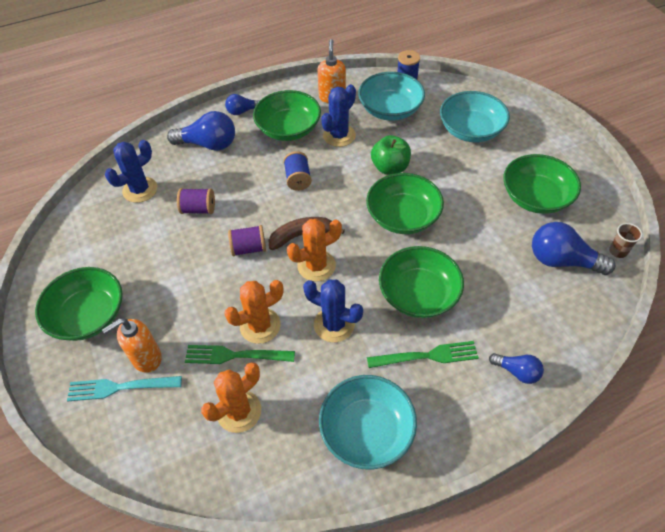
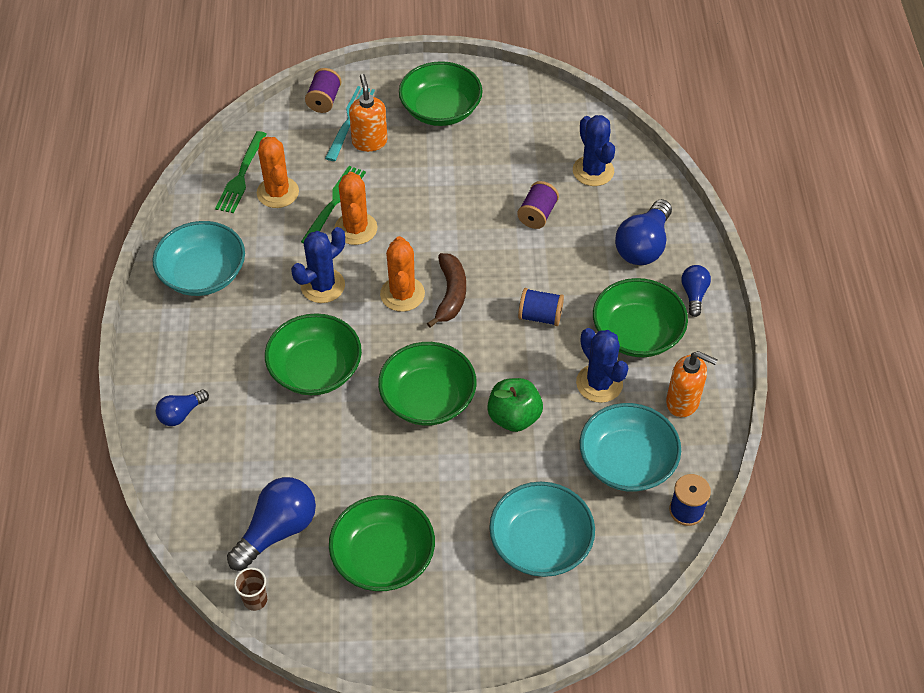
camera: 110 degrees right, 0 degrees up
purple spool [228,225,266,256] -> purple spool moved to [305,68,341,113]
green fork [367,341,479,368] -> green fork moved to [215,131,267,213]

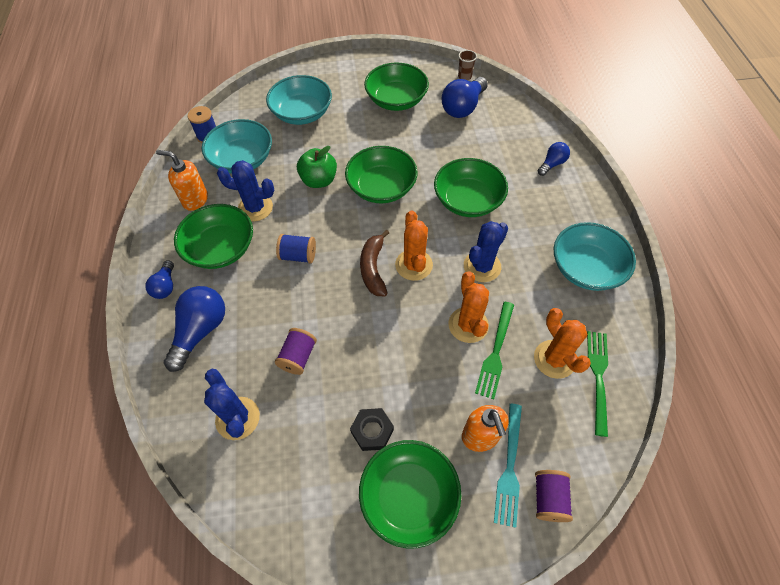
camera: 175 degrees right, 5 degrees up
blue cactus [576,328,629,403] -> blue cactus turned 45 degrees counterclockwise [217,160,274,221]
none -> black nut [350,408,394,451]

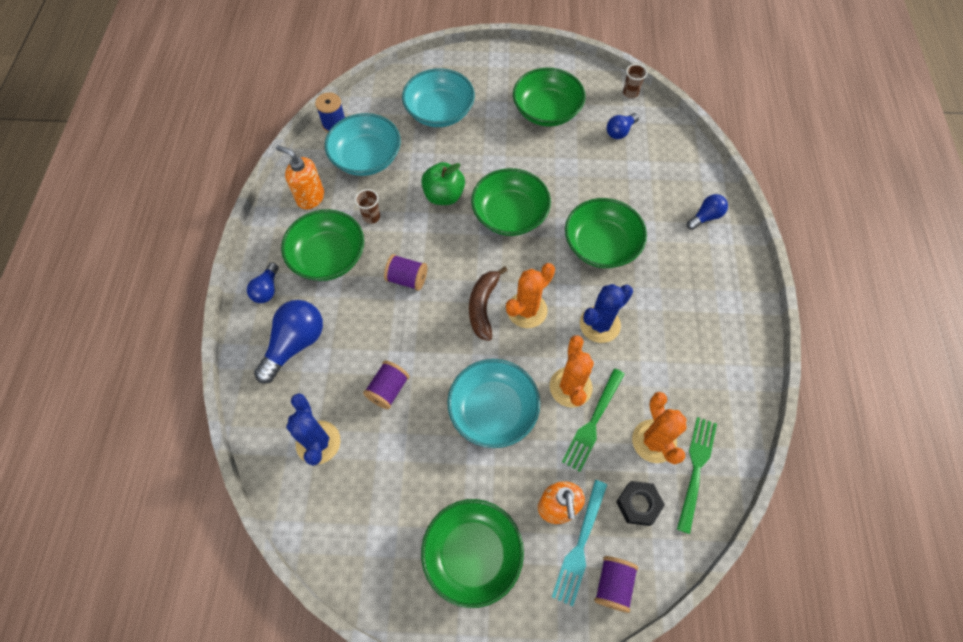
camera: 10 degrees right, 5 degrees up
blue cactus [217,160,274,221] -> brown cup [355,189,380,224]
blue spool [276,234,316,263] -> purple spool [384,254,427,291]
black nut [350,408,394,451] -> black nut moved to [616,481,665,526]
orange cactus [395,211,433,281] -> orange cactus turned 45 degrees clockwise [506,263,555,328]
blue light bulb [441,77,488,118] -> blue light bulb [607,113,639,139], size x0.57
turquoise bowl [554,222,636,291] -> turquoise bowl moved to [447,359,540,448]

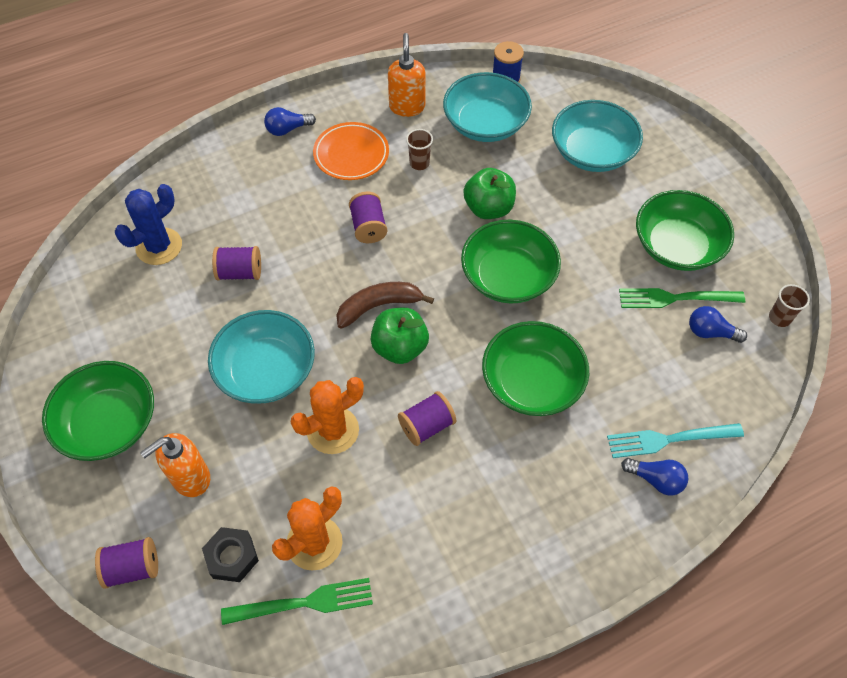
camera: 60 degrees right, 5 degrees down
blue light bulb [254,300,323,383] -> none
green bowl [281,209,364,281] -> orange plate [313,122,389,180]
orange cactus [506,263,555,328] -> green apple [370,308,429,364]
turquoise fork [552,480,607,606] -> turquoise fork moved to [607,423,744,458]
green fork [562,368,625,472] -> green fork moved to [619,288,745,308]
blue cactus [580,284,633,343] -> purple spool [398,391,456,446]

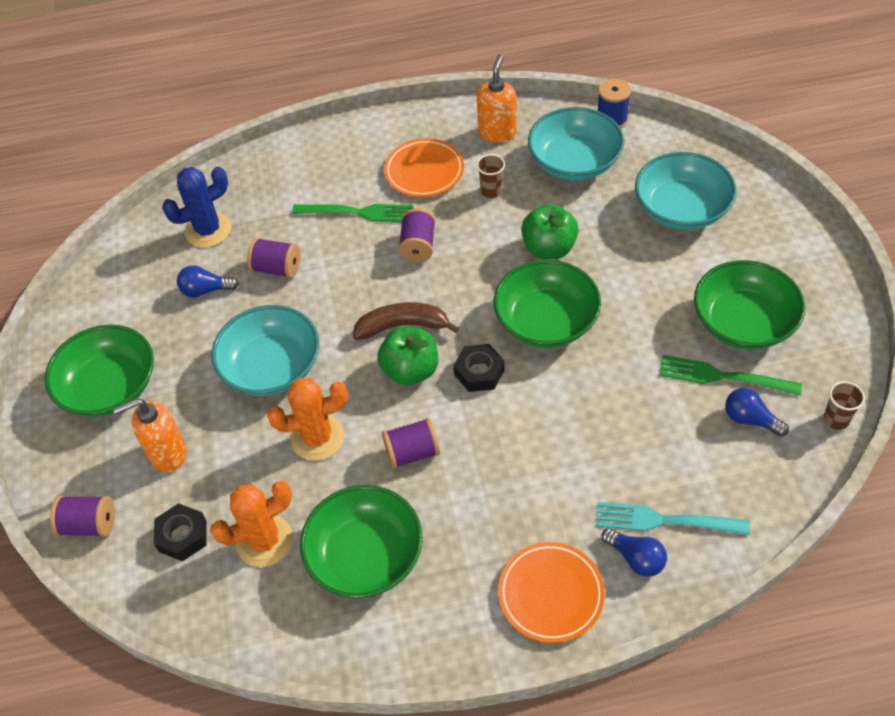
camera: 20 degrees right, 5 degrees down
green fork [221,578,373,625] -> green fork moved to [292,204,413,222]
blue light bulb [264,107,316,136] -> blue light bulb moved to [177,265,239,297]
green bowl [482,321,589,416] -> green bowl moved to [300,485,423,598]
none -> black nut [454,344,505,392]
none -> orange plate [498,542,605,643]

